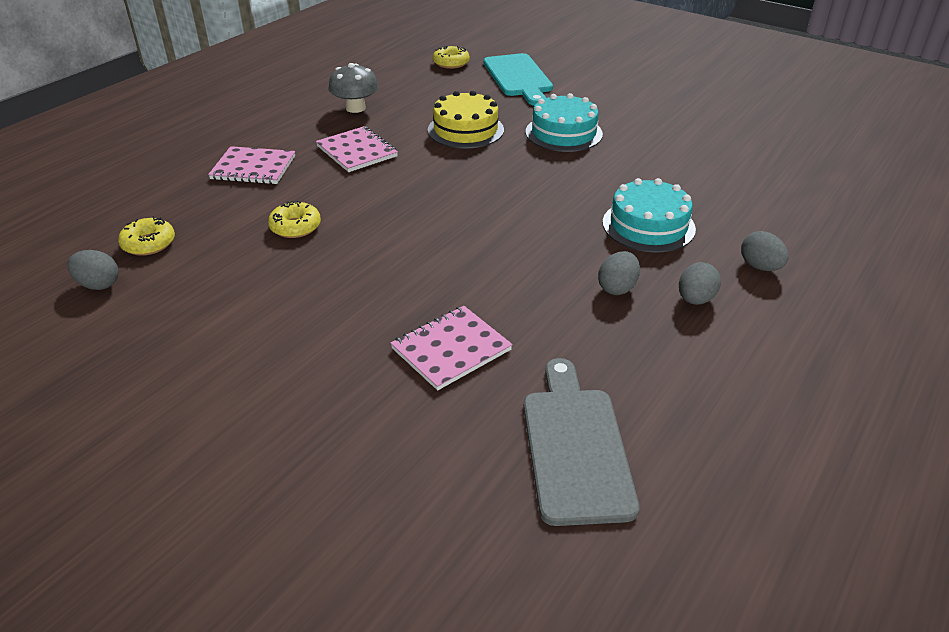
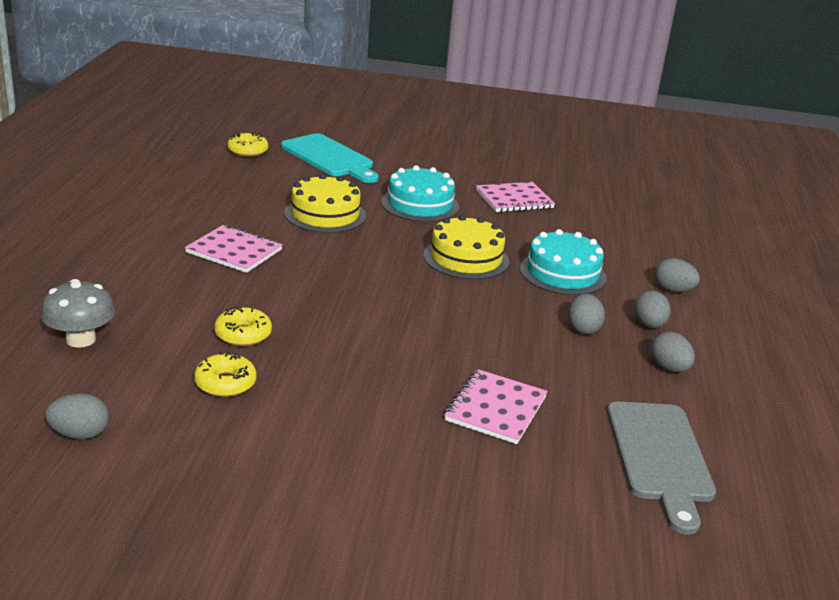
camera: 30 degrees left, 10 degrees down
yellow donut [118,216,175,256] -> yellow donut moved to [194,352,257,397]
pink notebook [208,146,295,184] -> pink notebook moved to [476,182,555,212]
grey mushroom [329,63,378,113] -> grey mushroom moved to [41,279,116,348]
grey cutting board [523,358,640,526] -> grey cutting board turned 150 degrees counterclockwise [607,401,716,535]
none -> yellow cake [424,215,509,280]
none -> grey egg [651,332,695,372]

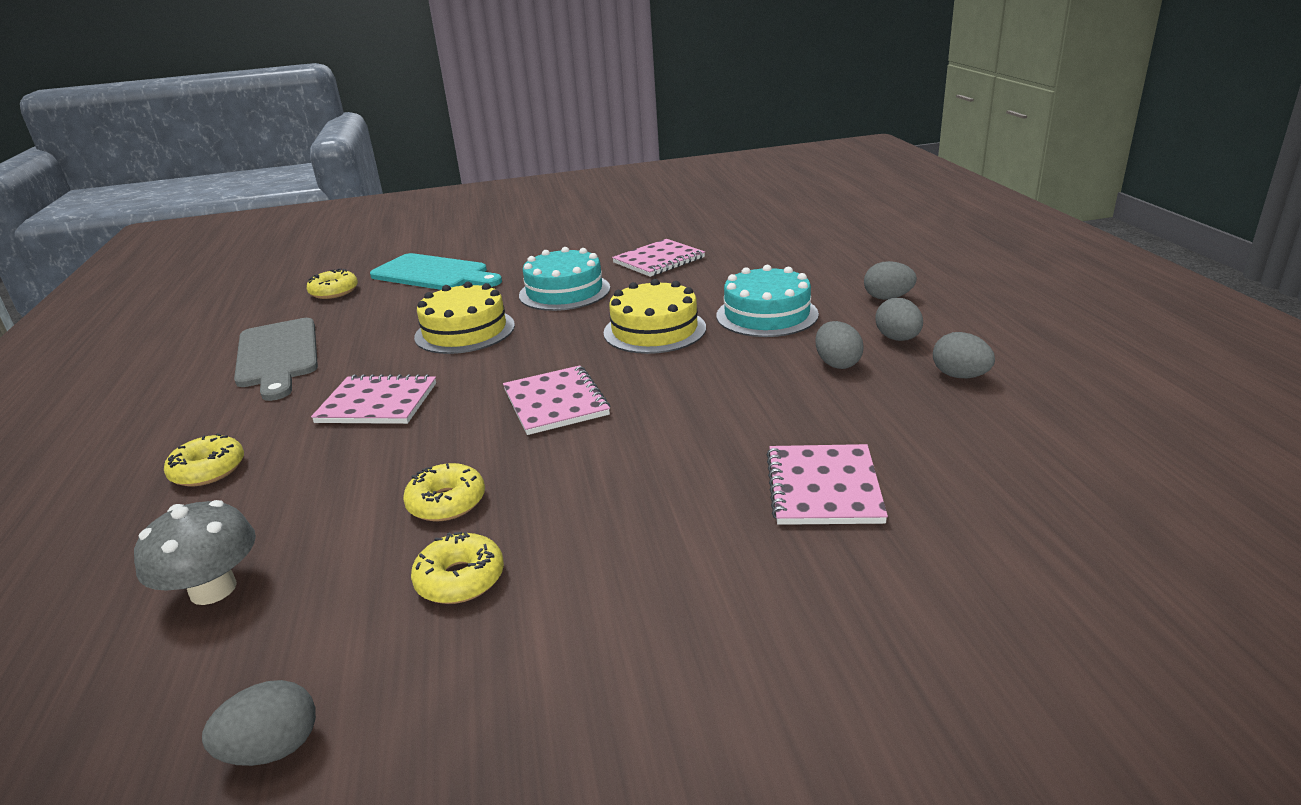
camera: 15 degrees left, 0 degrees up
grey cutting board [607,401,716,535] -> grey cutting board moved to [234,318,318,401]
none -> yellow donut [164,433,244,486]
none -> pink notebook [503,365,610,435]

